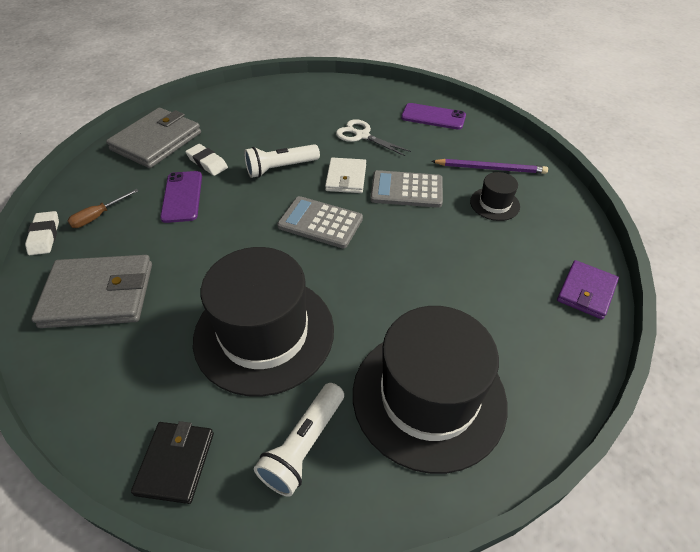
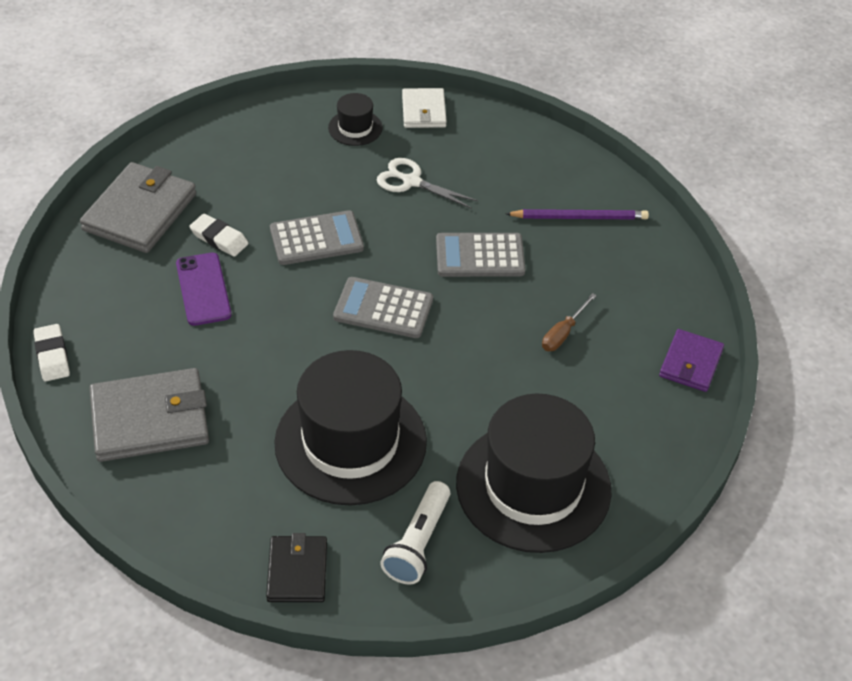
camera: 10 degrees left, 0 degrees up
brown screwdriver [67,189,139,228] -> brown screwdriver moved to [542,293,597,351]
white flashlight [244,144,320,178] -> grey calculator [270,210,364,265]
white wallet [325,158,366,193] -> white wallet moved to [402,88,447,128]
purple phone [401,103,466,130] -> none
black hat [470,172,520,221] -> black hat moved to [328,93,383,146]

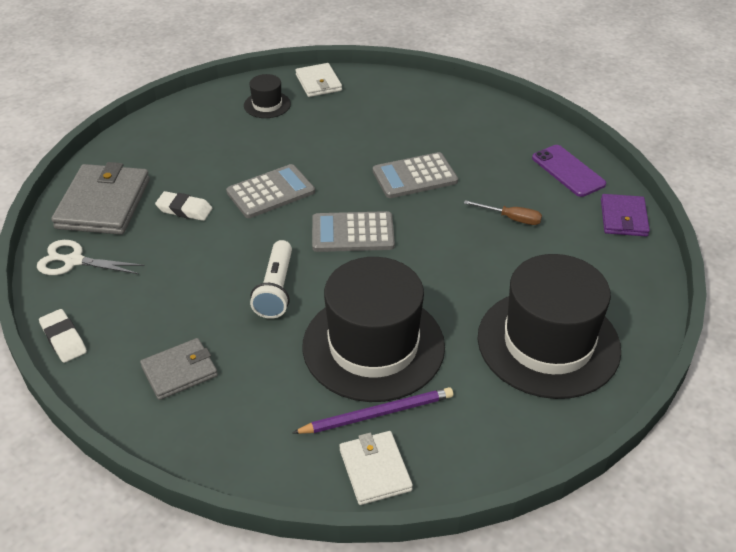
camera: 15 degrees left, 5 degrees down
grey wallet [89,368,209,462] -> grey wallet [140,338,218,400], size x0.59
purple phone [176,253,232,326] -> purple phone moved to [532,145,606,197]
black wallet [266,533,327,602] -> white wallet [340,431,413,505]
white scissors [377,158,478,209] -> white scissors moved to [37,240,145,275]
white flashlight [380,481,450,584] -> white flashlight moved to [250,240,292,319]
purple pencil [505,209,649,220] -> purple pencil moved to [292,387,453,434]
brown screwdriver [542,293,597,351] -> brown screwdriver turned 90 degrees counterclockwise [464,200,542,225]

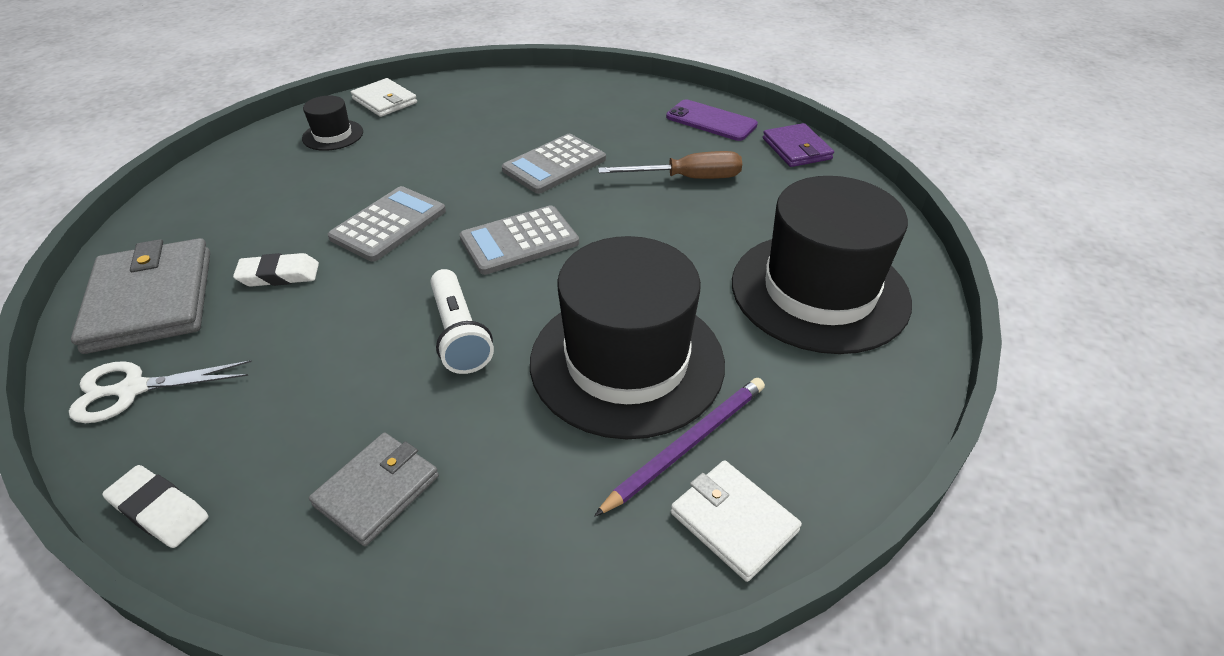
camera: 25 degrees left, 0 degrees up
brown screwdriver [464,200,542,225] -> brown screwdriver [598,151,742,179], size x1.52

